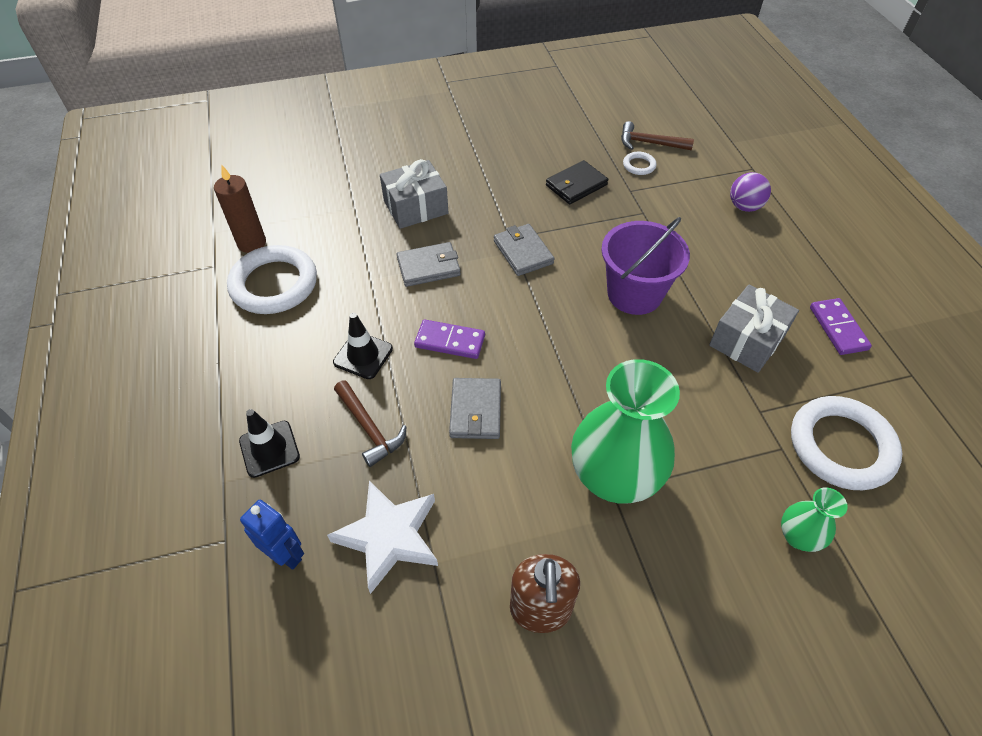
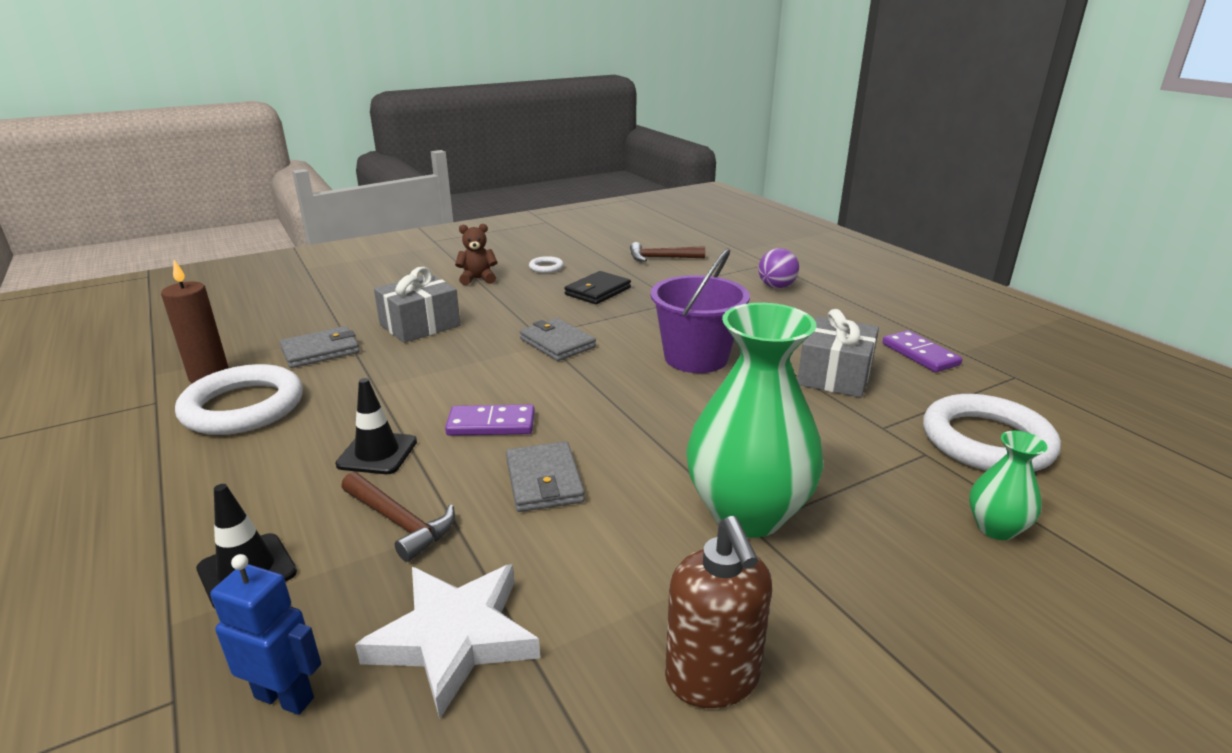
camera: 15 degrees left, 25 degrees down
grey wallet [396,242,461,287] -> grey wallet moved to [279,326,360,368]
white ring [623,152,657,175] -> white ring moved to [529,256,564,273]
none -> brown teddy bear [455,224,497,285]

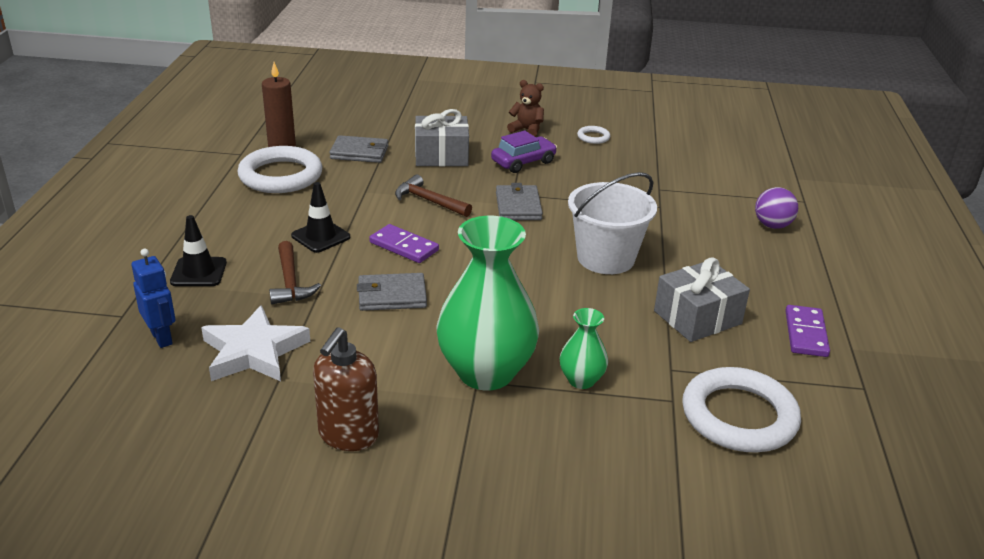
camera: 35 degrees right, 5 degrees up
grey wallet [506,441,585,512] -> grey wallet turned 60 degrees clockwise [357,273,427,311]
black wallet [564,271,631,304] -> none
brown hammer [630,242,705,262] -> brown hammer moved to [395,175,472,217]
purple bucket [650,248,750,373] -> white bucket [568,172,657,274]
green vase [969,431,1048,540] -> green vase moved to [560,308,608,389]
none -> purple car [491,131,557,173]

